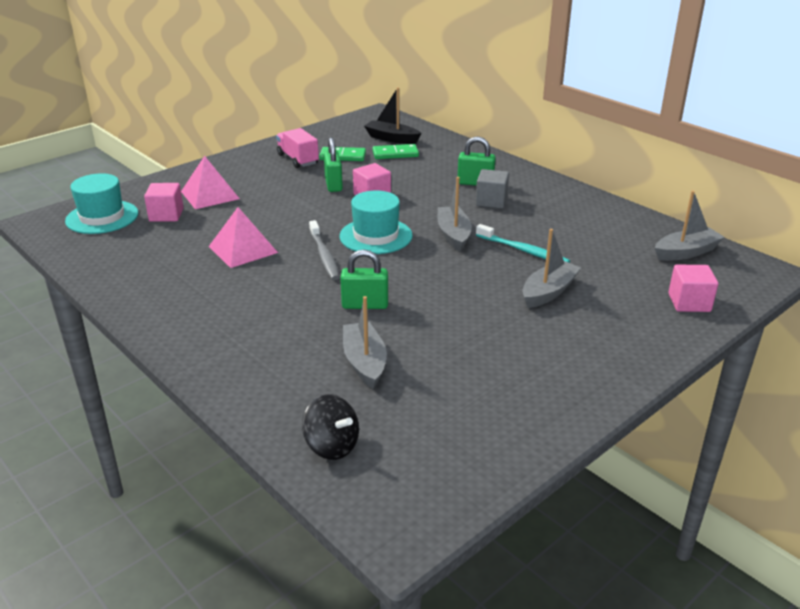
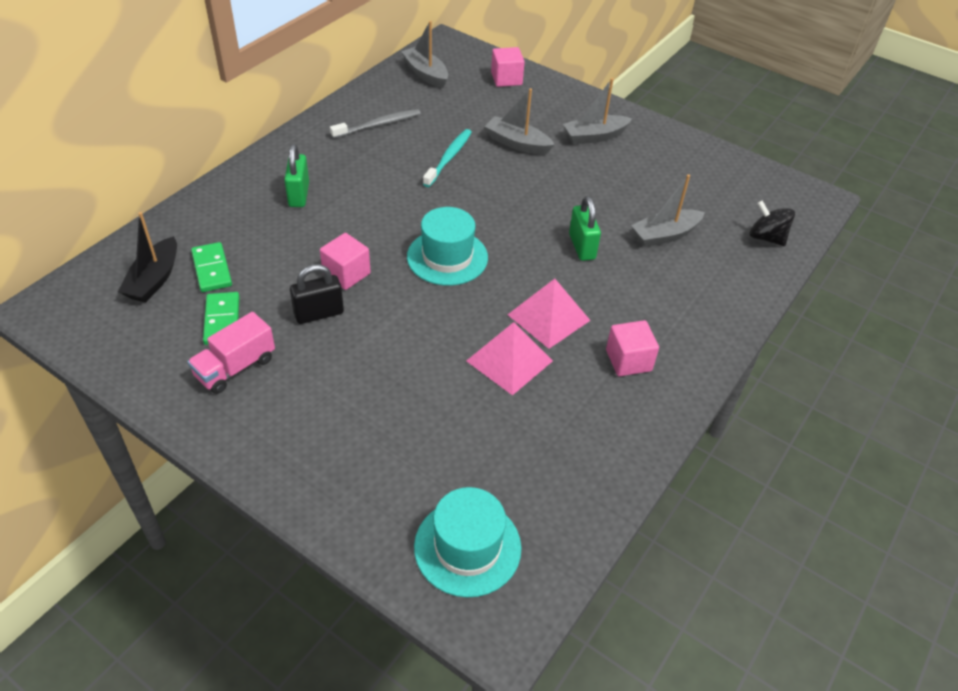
camera: 105 degrees left, 15 degrees up
pink cube [144,183,184,222] -> pink cube moved to [606,320,659,376]
pink pyramid [181,156,240,209] -> pink pyramid moved to [508,279,591,349]
black spinning top [302,394,359,460] -> black spinning top turned 75 degrees counterclockwise [750,201,795,246]
grey toothbrush [309,220,340,280] -> grey toothbrush moved to [330,109,421,139]
green padlock [324,137,343,192] -> black padlock [290,264,344,324]
grey boat [438,177,472,252] -> grey boat moved to [563,78,632,145]
grey cube [476,169,509,209] -> none

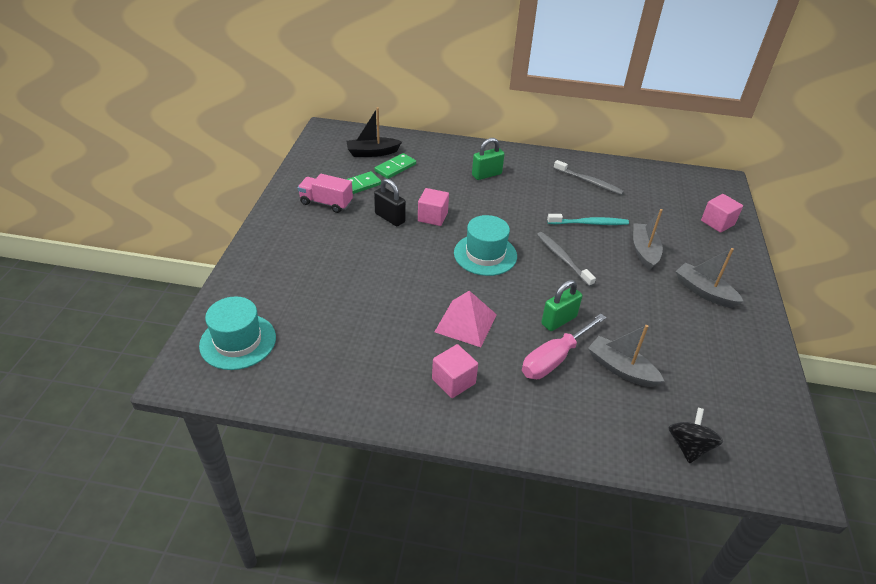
camera: 65 degrees right, 5 degrees down
grey boat [401,21,448,88] -> none
pink pyramid [466,322,553,395] -> none
none -> pink screwdriver [522,313,606,379]
none -> grey toothbrush [537,232,596,287]

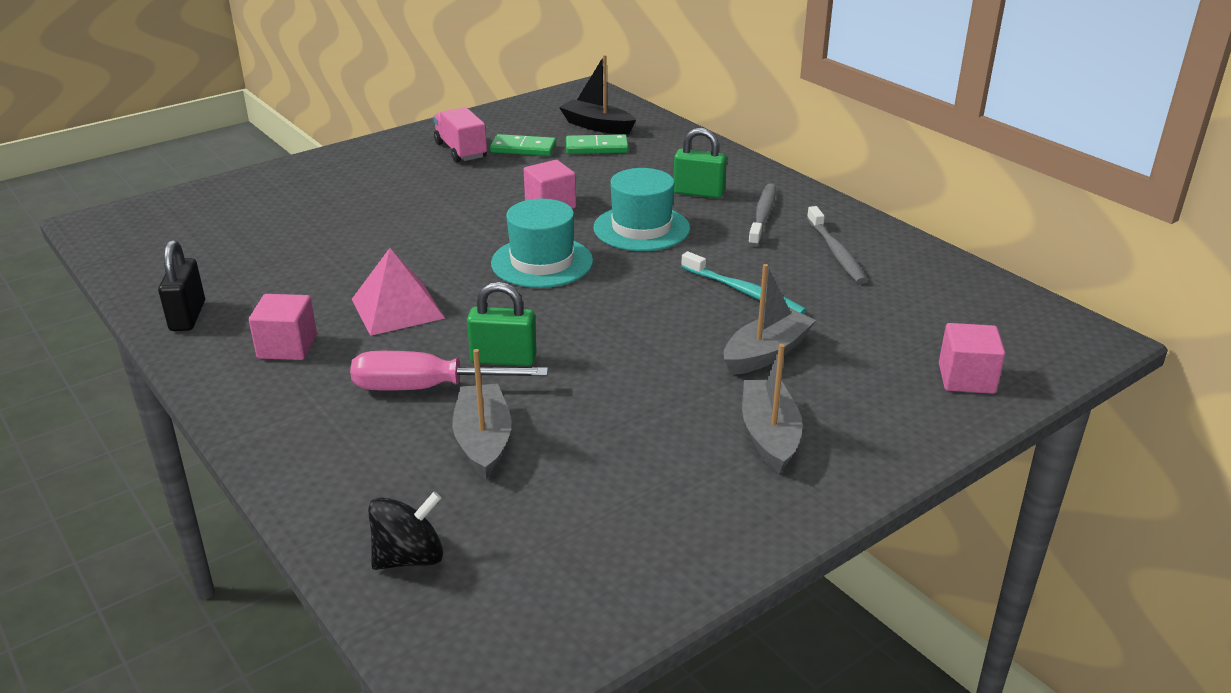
camera: 45 degrees right, 10 degrees down
turquoise hat [199,296,276,370] -> turquoise hat moved to [594,168,690,251]
black padlock [374,178,406,226] -> black padlock moved to [158,240,205,331]
grey toothbrush [537,232,596,287] -> grey toothbrush moved to [748,184,776,247]

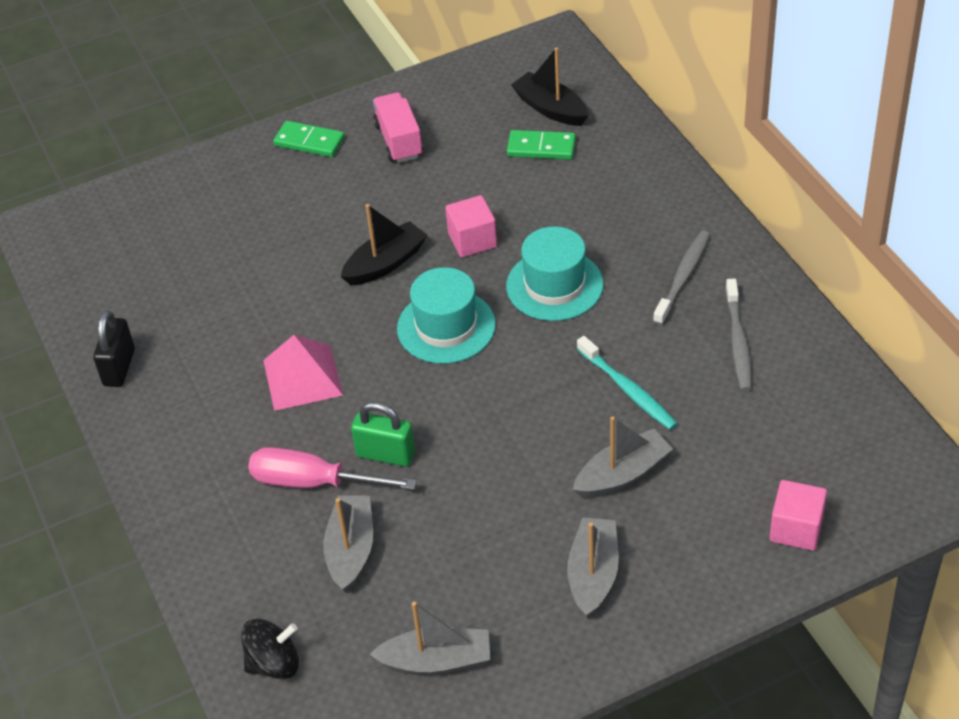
camera: 15 degrees right, 15 degrees up
pink cube [249,294,317,360] -> none
green domino [490,134,556,156] -> green domino moved to [273,121,345,157]
green padlock [674,128,727,199] -> none
none -> black boat [341,204,428,286]
none -> grey boat [369,602,491,676]

